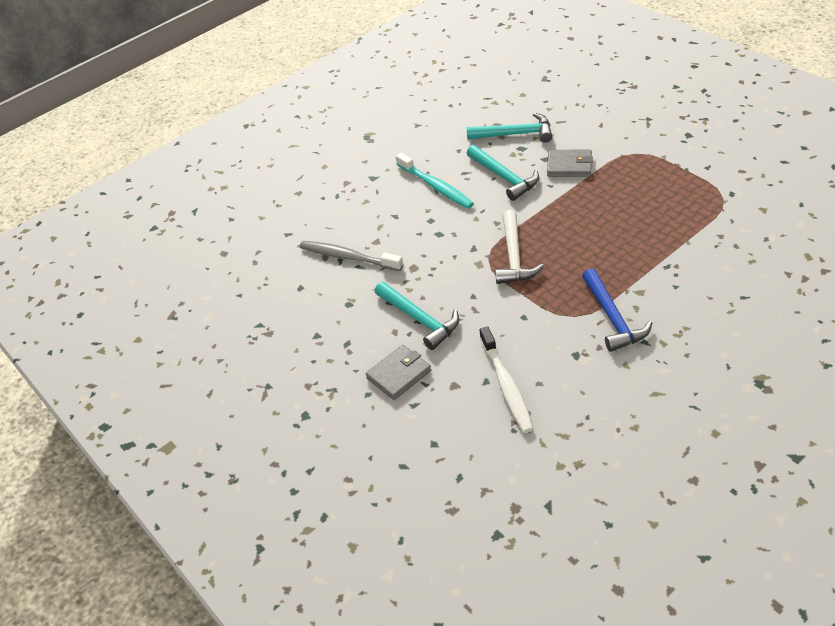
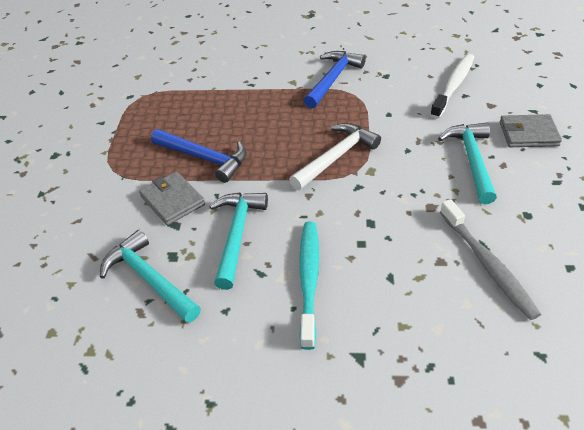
camera: 140 degrees left, 0 degrees up
none -> blue hammer [151,129,247,183]

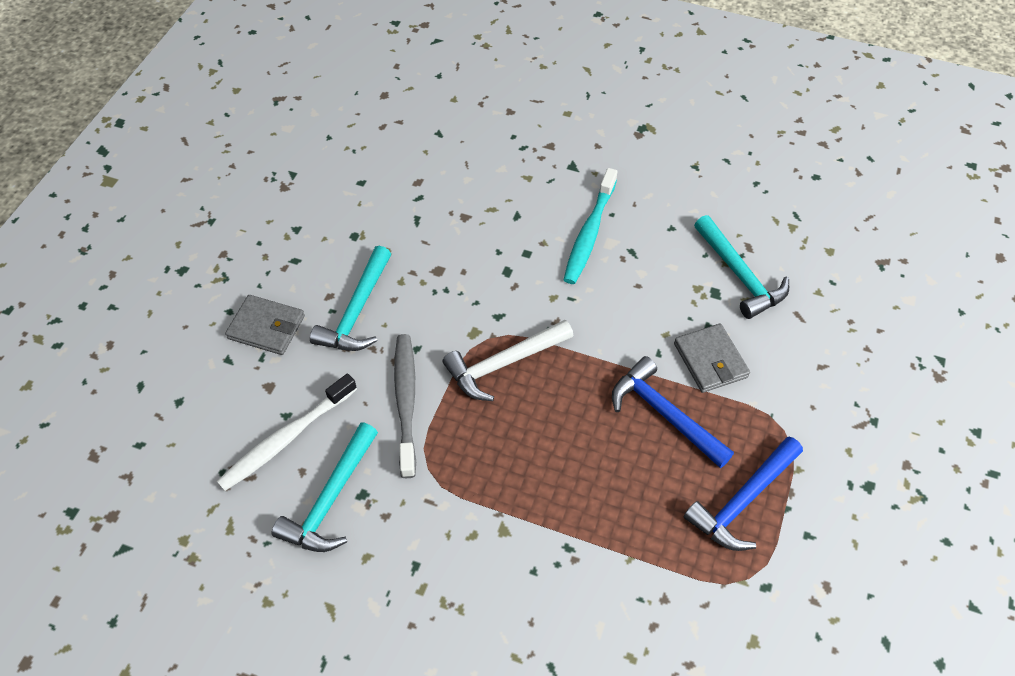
camera: 165 degrees left, 10 degrees up
turquoise hammer [209,193,268,290] -> turquoise hammer moved to [272,423,378,552]
blue hammer [304,51,366,108] -> blue hammer moved to [684,437,803,551]
grey toothbrush [440,199,541,320] -> grey toothbrush moved to [394,334,416,478]

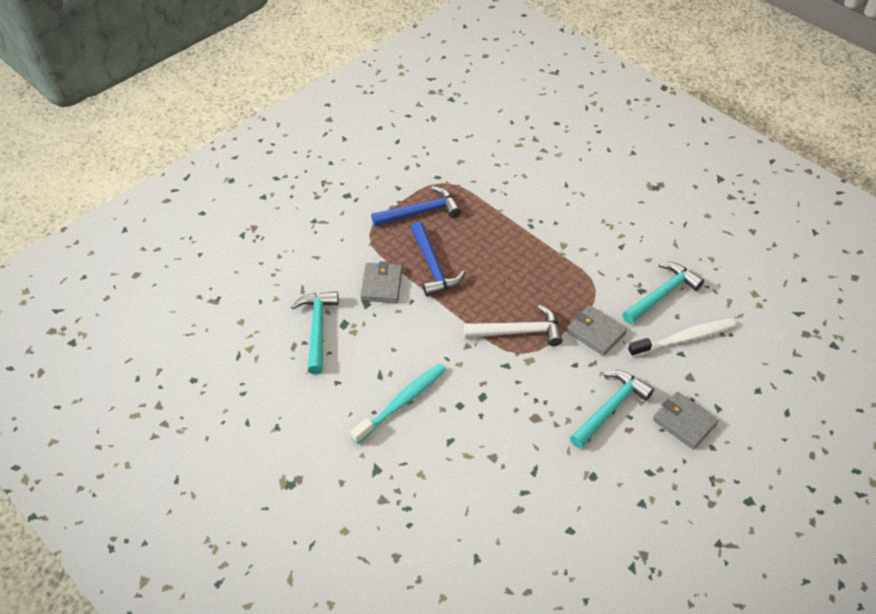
camera: 155 degrees left, 5 degrees down
grey toothbrush [394,334,416,478] -> grey wallet [566,305,627,356]

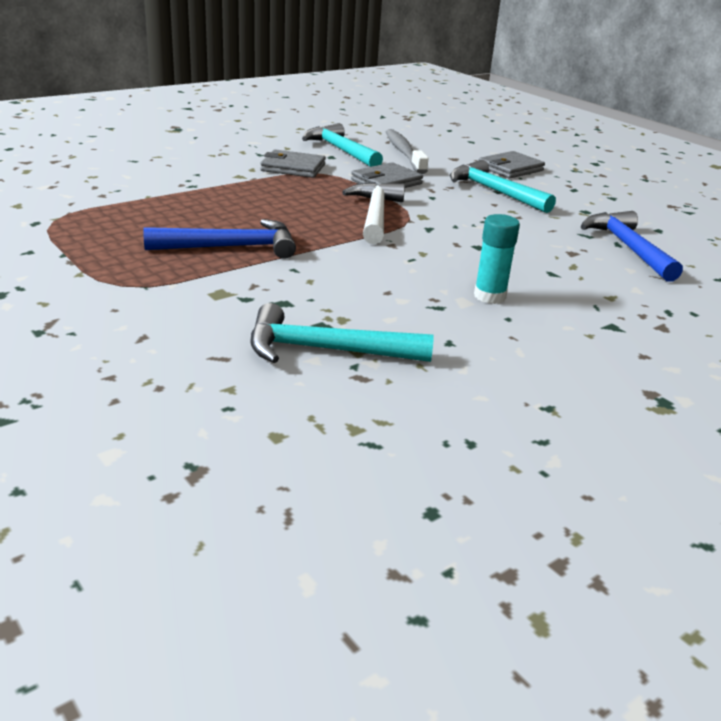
camera: 85 degrees left, 20 degrees down
turquoise toothbrush [350,363,446,444] -> turquoise glue stick [474,214,520,304]
grey wallet [360,261,403,303] -> grey wallet moved to [260,149,326,178]
blue hammer [371,186,461,226] -> blue hammer moved to [581,211,683,282]
white toothbrush [628,318,736,357] -> grey toothbrush [386,129,429,174]

